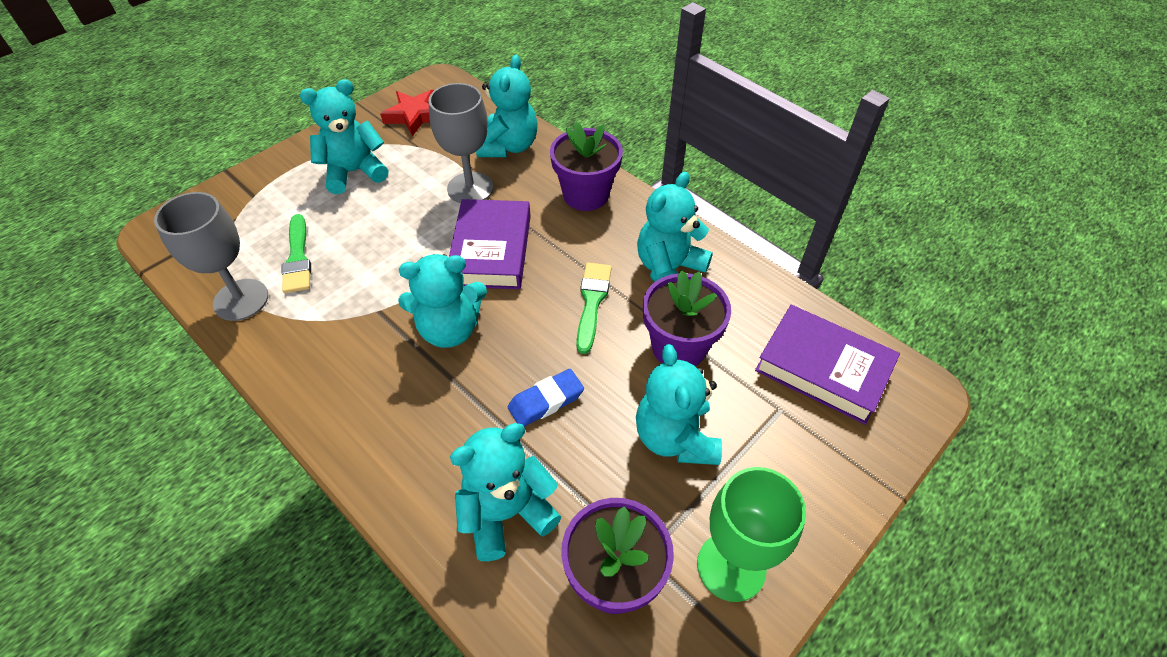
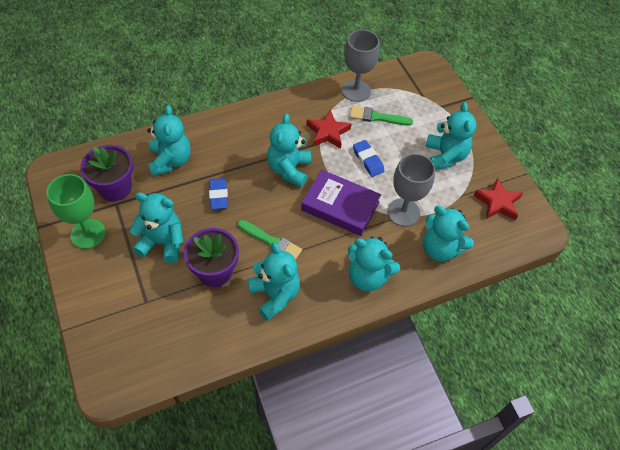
camera: 110 degrees right, 5 degrees up
purple flower pot [550,121,623,211] -> turquoise teddy bear [348,237,400,291]
purple book [755,305,900,425] -> none
none -> red star [307,110,351,149]
none -> blue eraser [353,140,385,177]

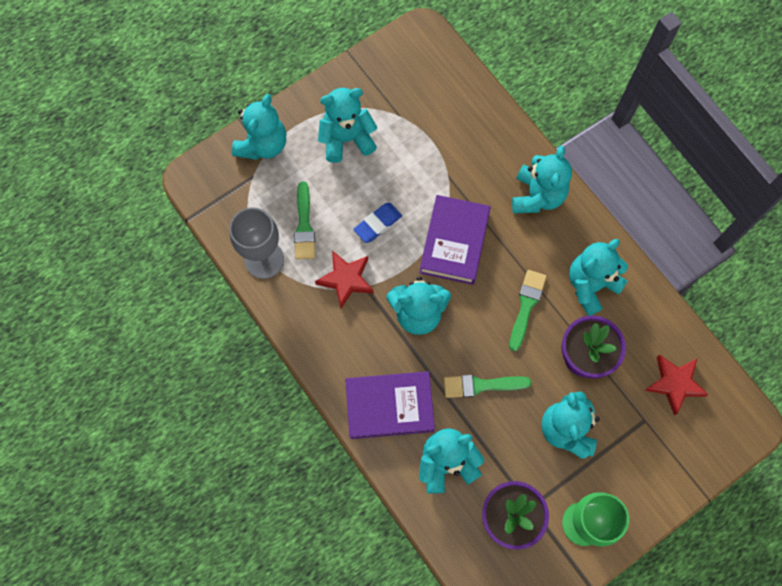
camera: 100 degrees left, 15 degrees up
blue eraser [209,178,228,209] -> green brush [444,375,532,398]
grey goblet [387,153,435,226] -> none
turquoise teddy bear [423,206,474,262] -> turquoise teddy bear moved to [232,94,286,160]
red star [474,178,523,221] -> red star moved to [644,355,709,415]
none -> purple book [345,371,435,439]

